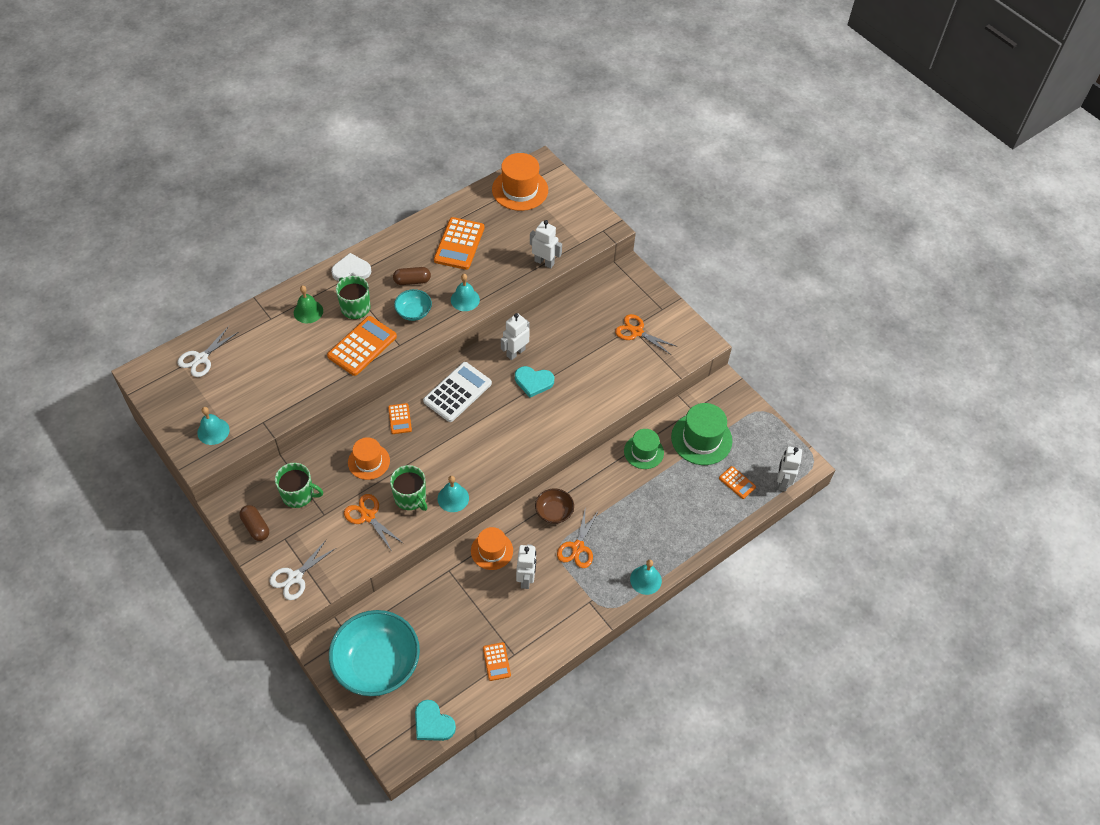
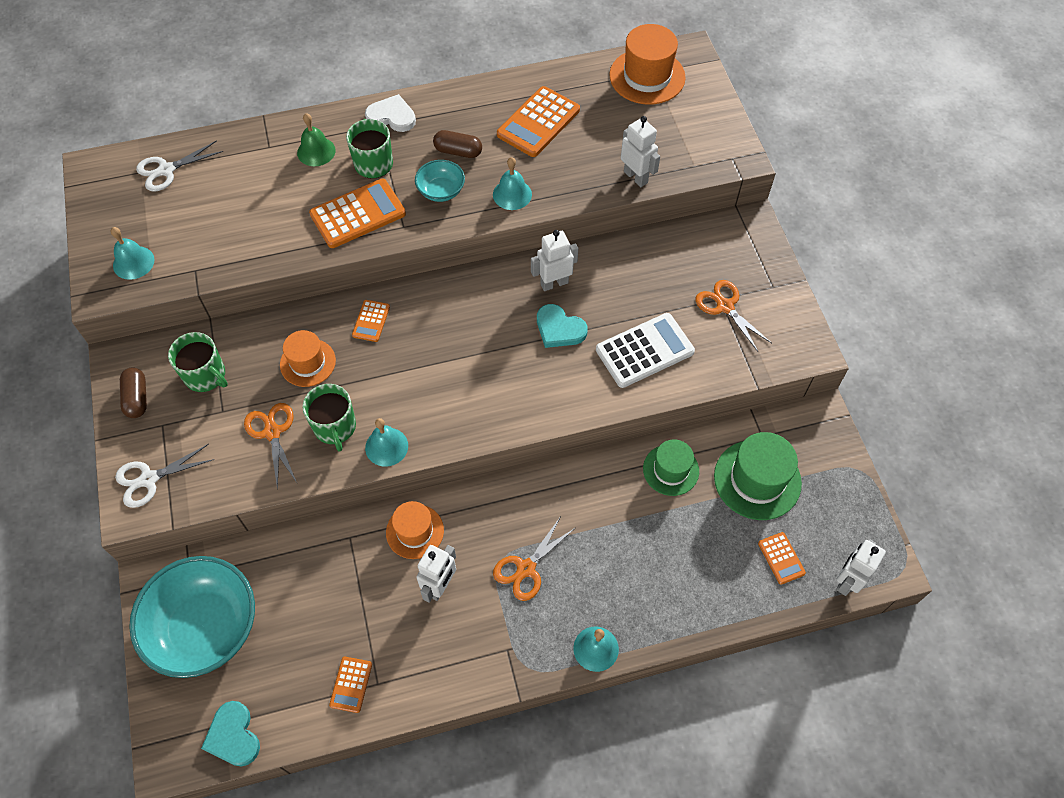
camera: 25 degrees right, 5 degrees up
white calculator [423,362,492,422] -> white calculator moved to [596,313,695,388]
brown bowl [535,489,574,524] -> none

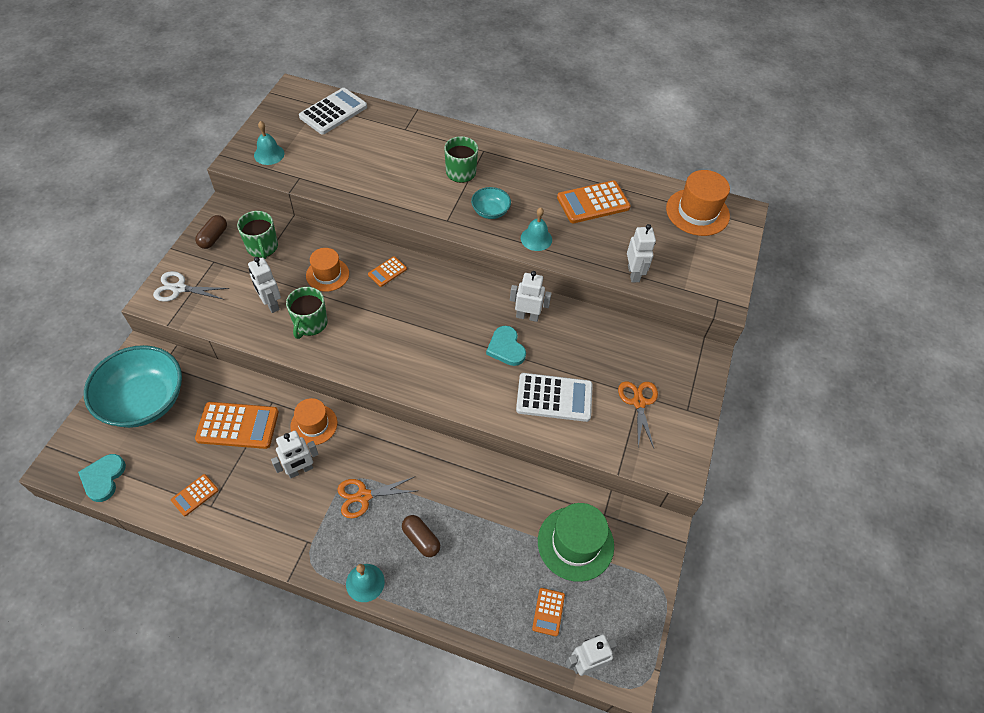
camera: 30 degrees right, 5 degrees down
white scissors [136,140,223,192] -> white calculator [299,88,367,134]
orange scissors [244,403,297,490] -> white robot [248,257,281,313]
green bell [297,113,336,166] -> none
orange calculator [309,179,406,248] -> orange calculator moved to [195,402,279,449]
white heart [365,94,416,132] -> none
turquoise bell [365,418,408,467] -> none
brown capsule [433,130,482,158] -> brown capsule moved to [402,515,440,557]
green hat [643,439,699,496] -> none

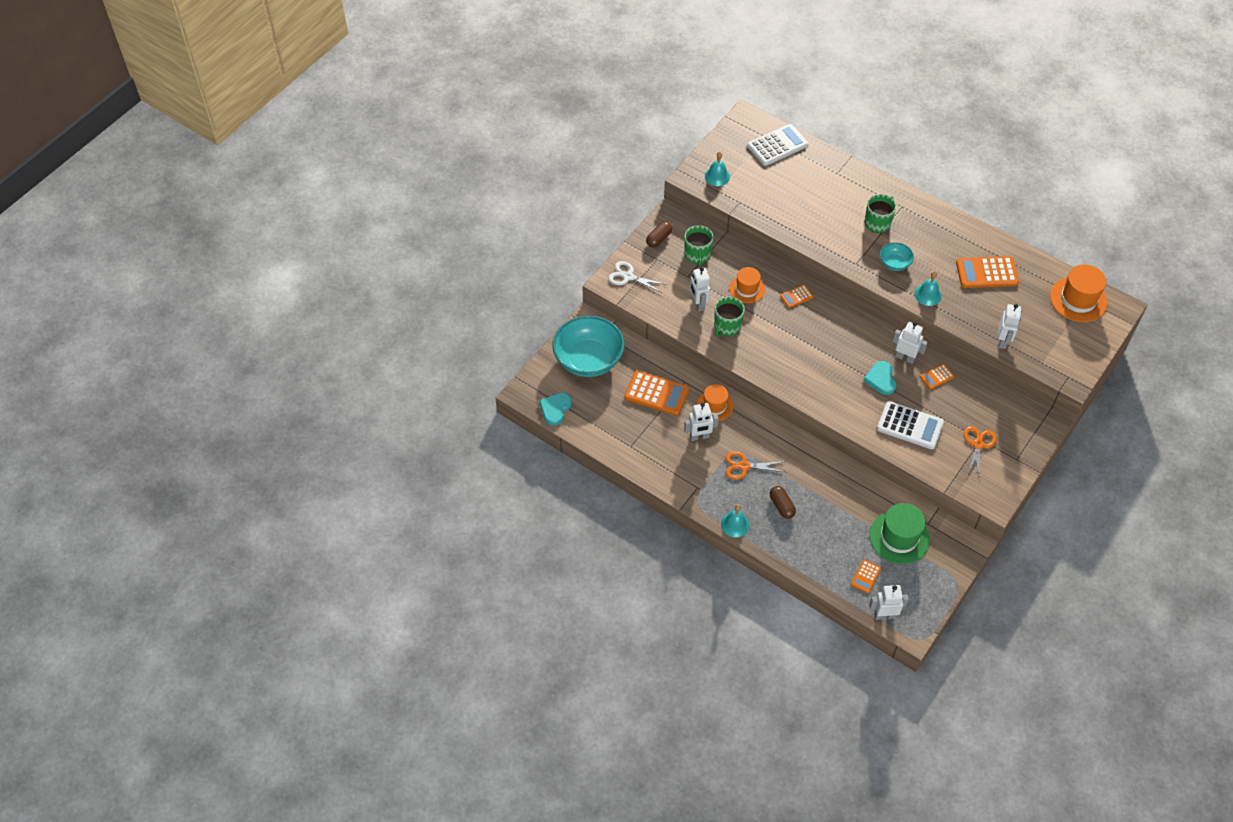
camera: 20 degrees right, 0 degrees up
orange calculator [171,474,219,516] -> orange calculator moved to [920,364,954,389]

